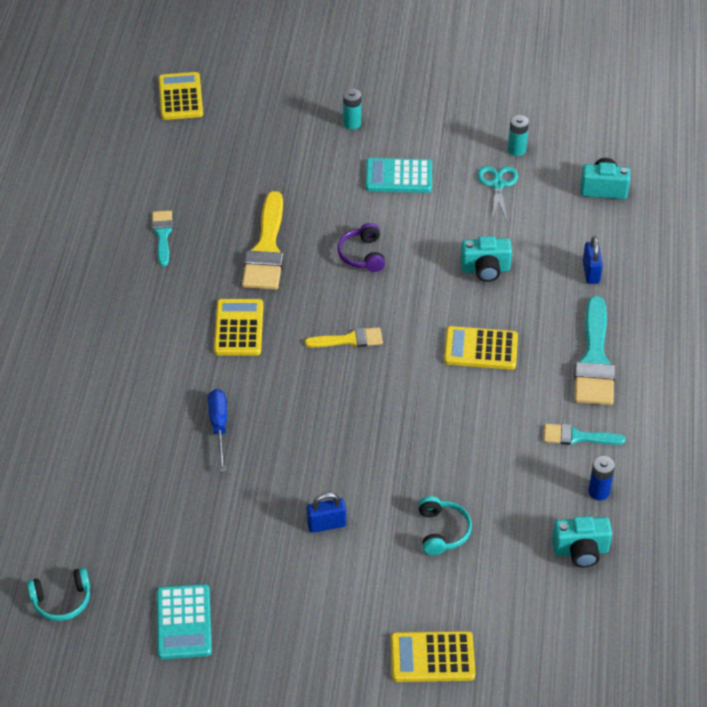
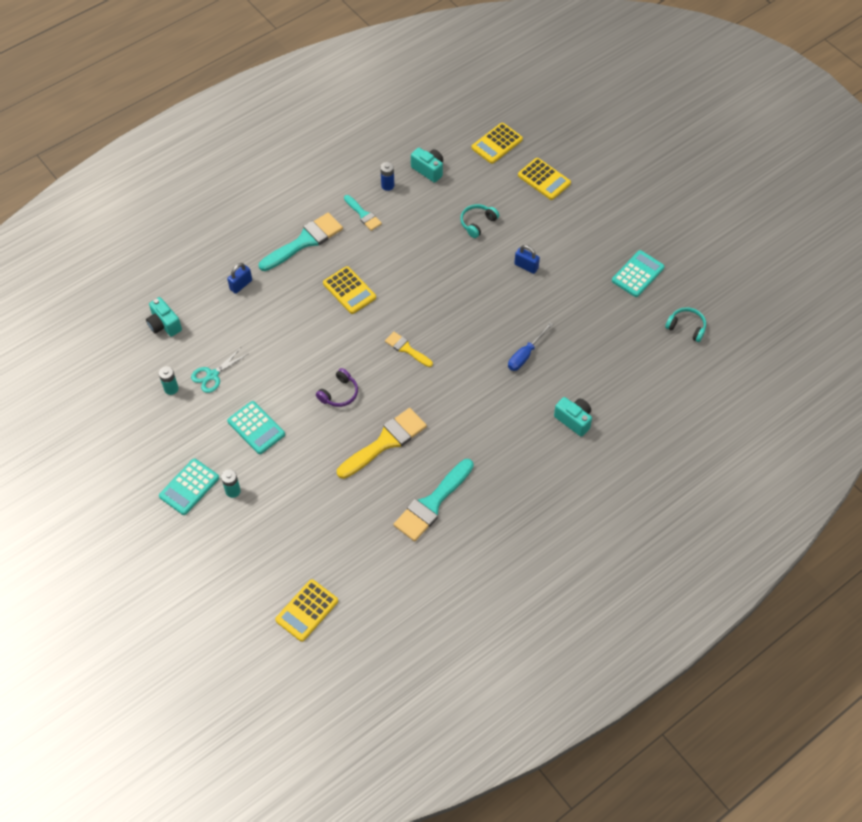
camera: 135 degrees left, 10 degrees up
turquoise brush [152,211,173,266] -> turquoise brush [394,459,474,541], size x1.80
yellow calculator [214,299,263,356] -> yellow calculator moved to [471,123,523,164]
turquoise camera [461,236,512,282] -> turquoise camera moved to [554,397,592,437]
none -> turquoise calculator [159,459,219,515]

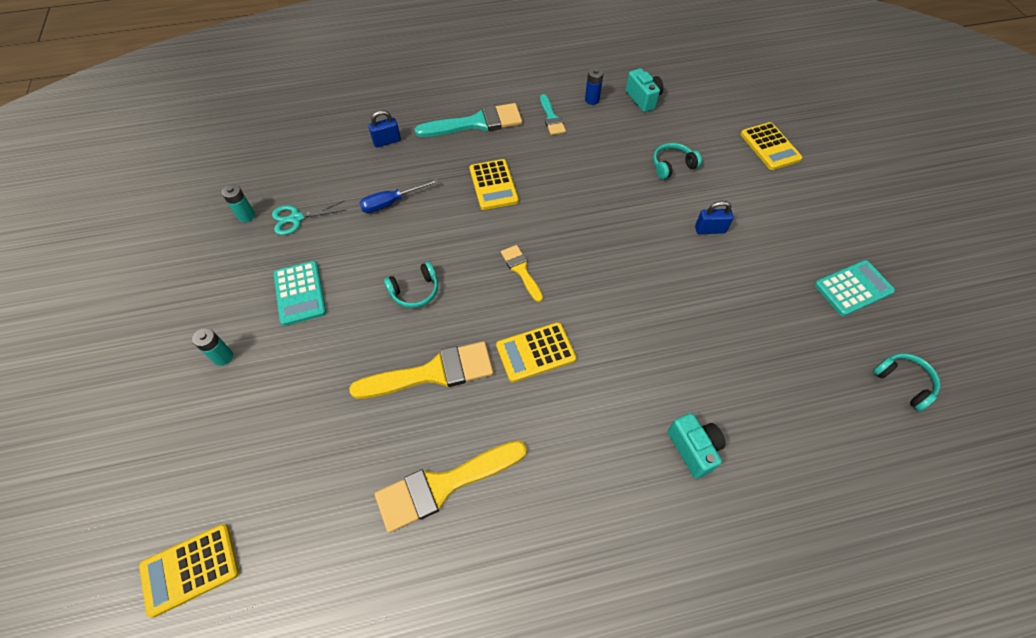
camera: 25 degrees right, 0 degrees up
turquoise camera [146,297,182,337] -> none
turquoise calculator [159,459,219,515] -> none
purple headphones [316,368,358,407] -> turquoise headphones [384,262,438,308]
turquoise brush [394,459,474,541] -> yellow brush [375,440,527,533]
yellow calculator [471,123,523,164] -> yellow calculator moved to [496,322,576,382]
blue screwdriver [508,322,553,371] -> blue screwdriver moved to [360,179,439,213]
blue padlock [514,245,540,274] -> blue padlock turned 60 degrees counterclockwise [695,201,733,234]

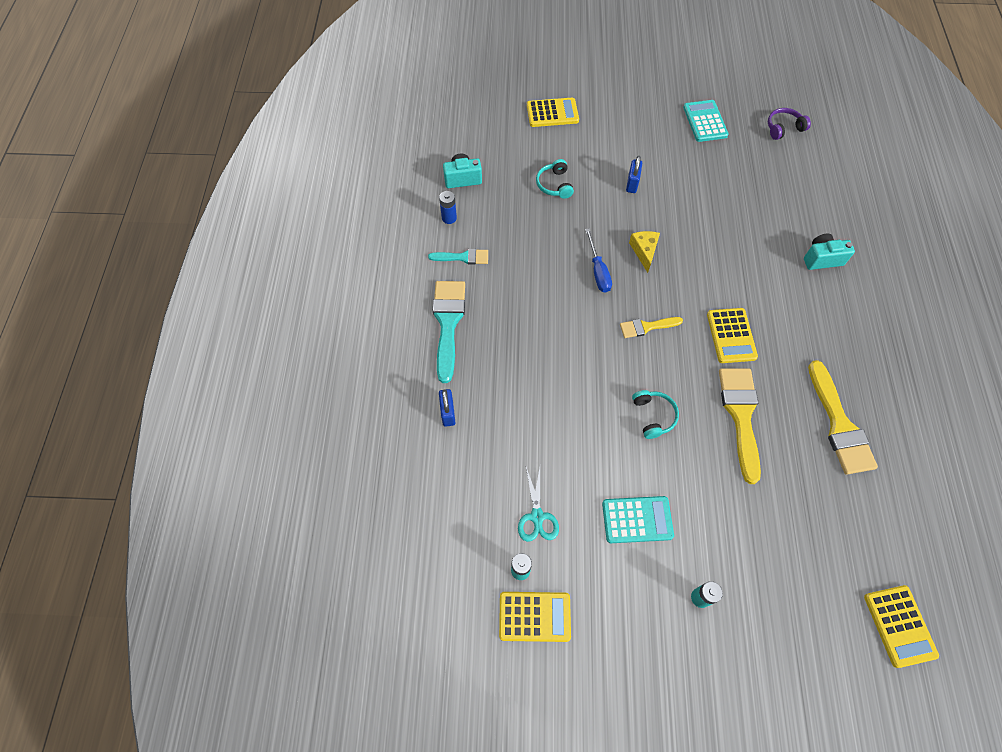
camera: 75 degrees left, 5 degrees up
blue screwdriver [360,179,439,213] -> blue screwdriver moved to [585,228,612,292]
yellow calculator [469,159,519,210] -> yellow calculator moved to [499,592,571,642]
turquoise headphones [873,353,940,411] -> purple headphones [768,108,811,140]
none -> yellow cheese [629,231,660,273]

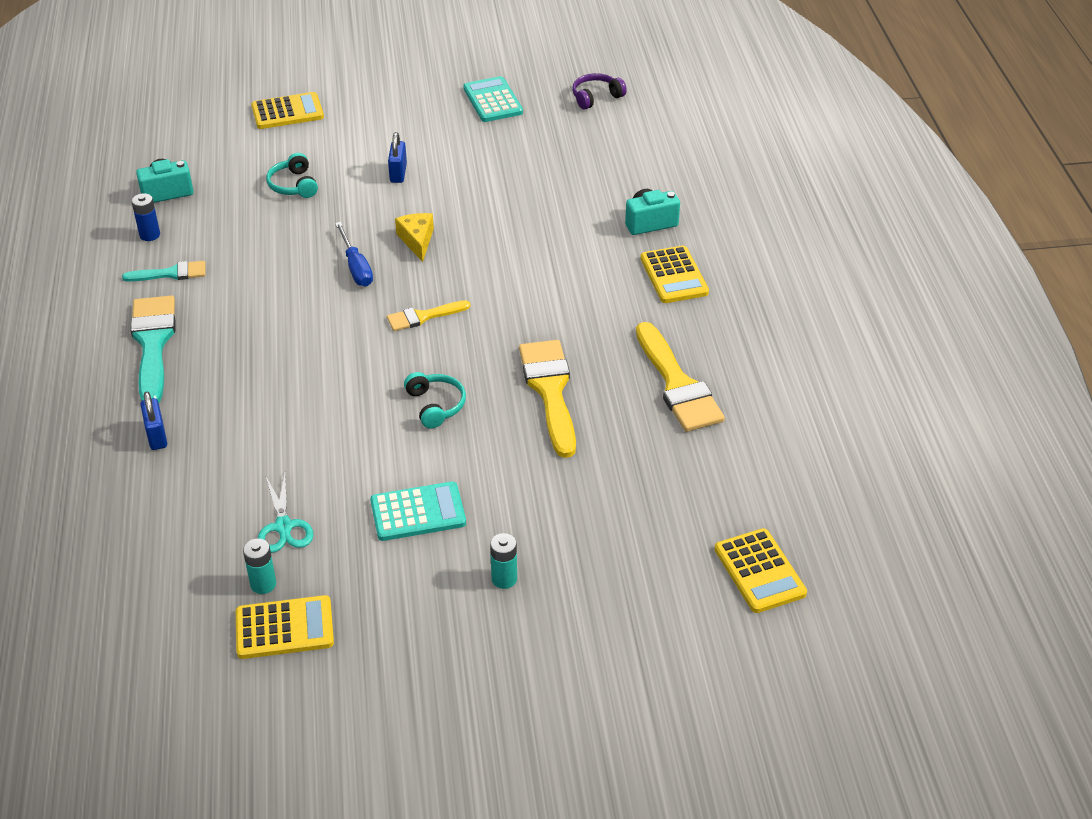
camera: 10 degrees left, 20 degrees down
yellow calculator [707,308,758,363] -> yellow calculator moved to [640,246,709,303]

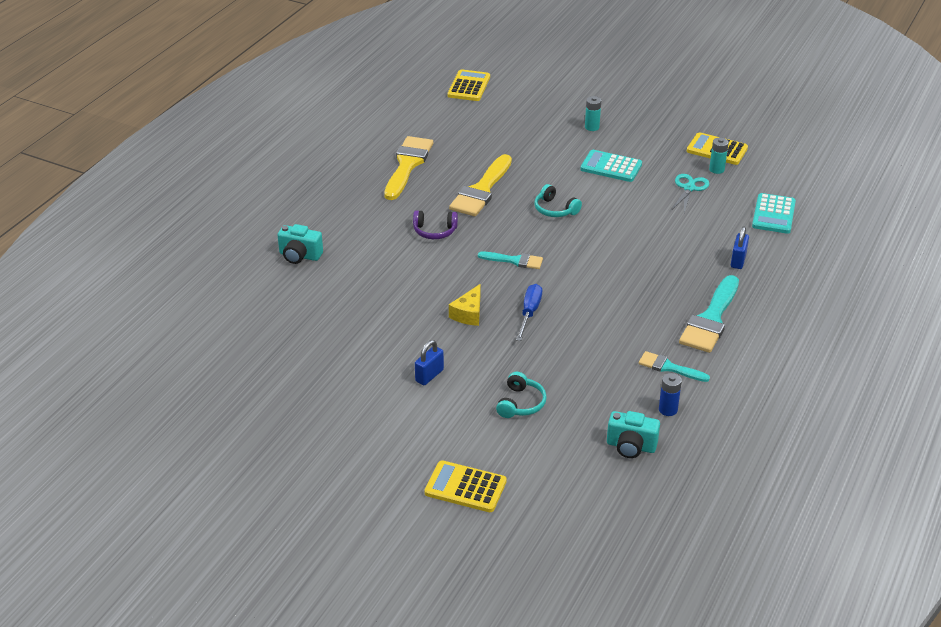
camera: 145 degrees left, 5 degrees down
yellow brush [387,300,470,331] -> turquoise brush [478,251,543,269]
turquoise headphones [404,372,466,429] -> turquoise headphones turned 60 degrees counterclockwise [534,184,582,217]
turquoise calculator [463,76,523,122] -> turquoise calculator moved to [752,193,796,234]
purple headphones [572,73,627,110] -> purple headphones moved to [413,210,458,239]
yellow calculator [640,246,709,303] -> none

